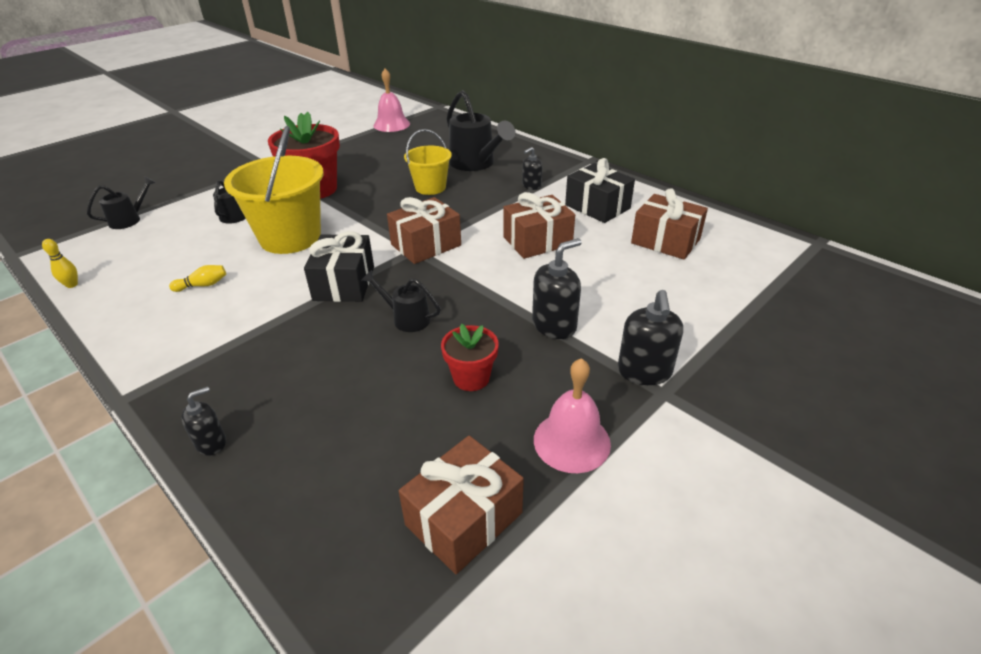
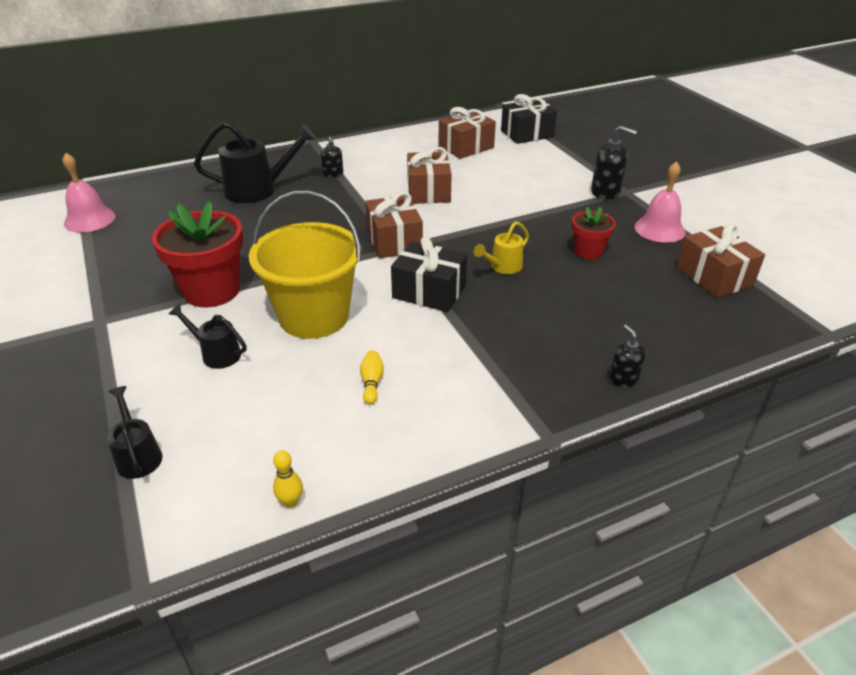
camera: 70 degrees left, 0 degrees up
black watering can [362,270,441,332] -> yellow watering can [474,221,529,274]
yellow bucket [404,129,452,195] -> none
black soap dispenser [532,238,582,339] -> none
black gift [565,158,635,223] -> black gift moved to [501,94,557,144]

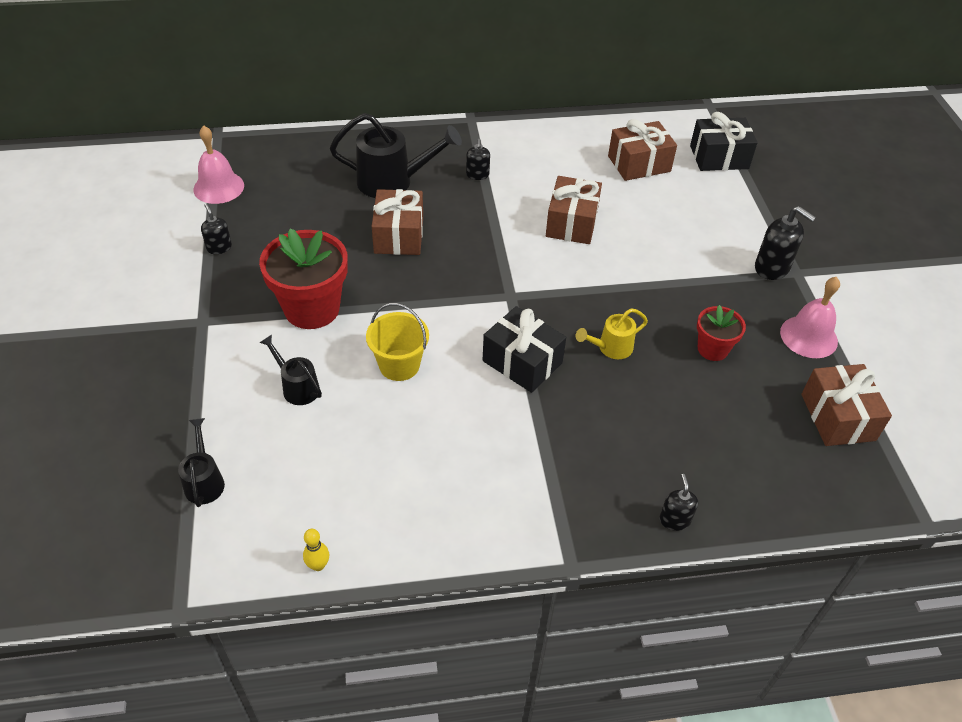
camera: 15 degrees right, 10 degrees up
yellow bucket [249,191,361,339] -> yellow bucket [366,303,429,381], size x0.58
yellow bowling pin [360,350,384,405] -> none
brown gift [365,192,423,258] -> brown gift moved to [372,189,423,255]
none -> black soap dispenser [201,204,232,254]

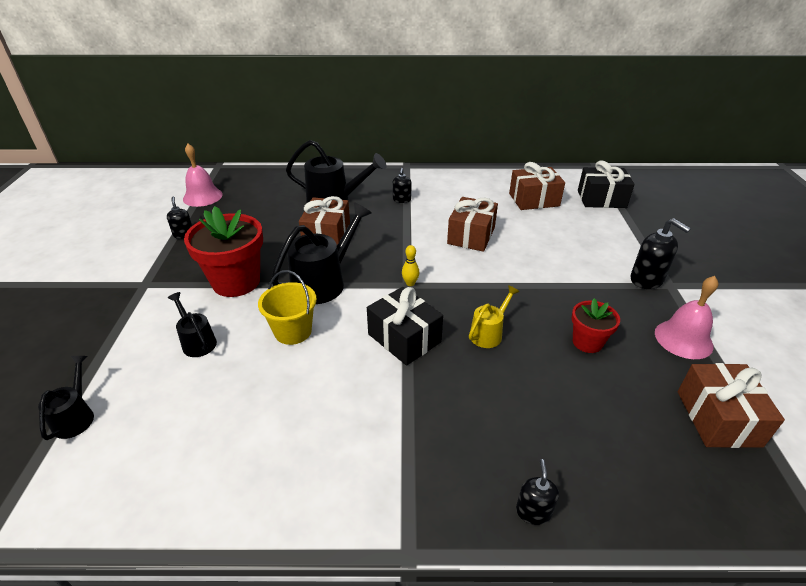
camera: 10 degrees right, 10 degrees down
yellow bowling pin [303,529,329,571] -> yellow bowling pin moved to [402,245,419,286]
yellow watering can [576,308,648,359] -> yellow watering can turned 150 degrees clockwise [469,285,520,348]
none -> black watering can [271,202,372,304]

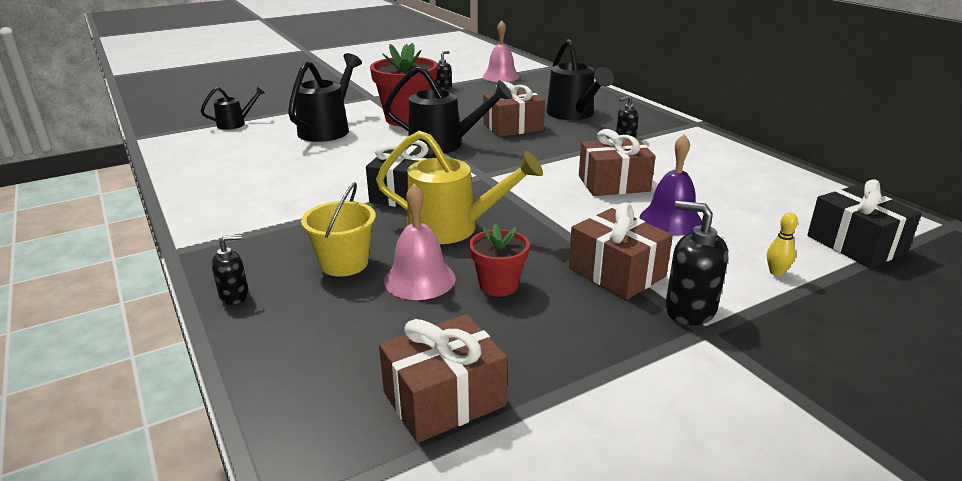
camera: 60 degrees right, 10 degrees down
black watering can [168,292,217,357] -> black watering can [288,53,362,142], size x1.83
yellow bucket [258,270,317,345] -> yellow bucket moved to [301,182,376,276]
yellow bowling pin [402,245,419,286] -> yellow bowling pin moved to [767,213,798,276]
yellow watering can [469,285,520,348] -> yellow watering can [376,131,543,244], size x1.83
brown gift [509,162,565,210] -> brown gift moved to [569,203,673,299]
black soap dispenser [630,218,691,289] -> black soap dispenser turned 105 degrees clockwise [665,201,728,325]
pink bell [655,276,718,359] -> pink bell moved to [384,184,456,300]
none -> purple bell [640,134,702,236]

